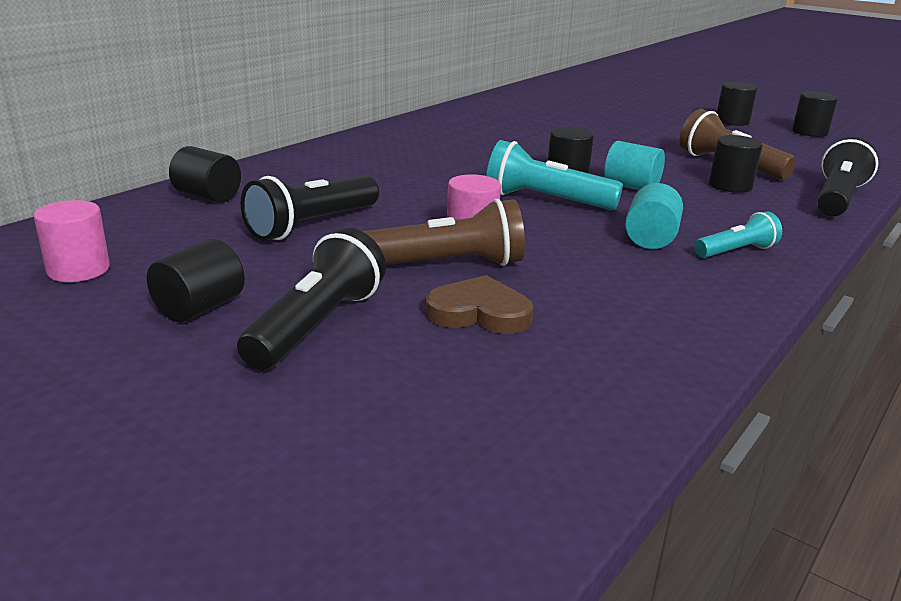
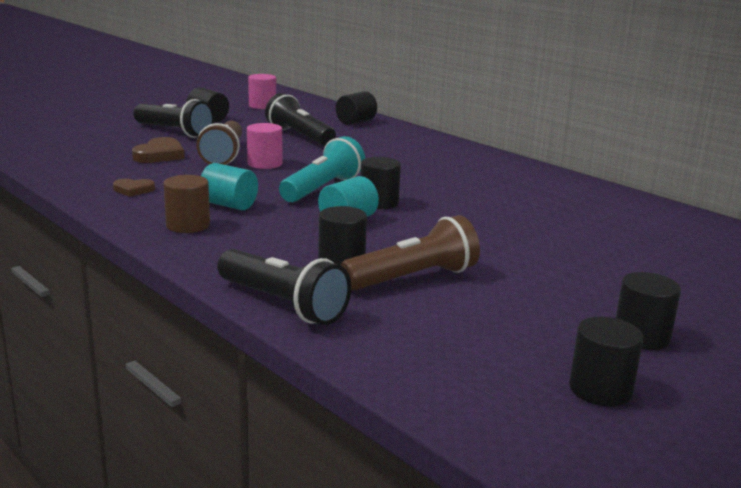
camera: 100 degrees right, 5 degrees down
turquoise flashlight [694,211,782,258] -> brown cylinder [163,175,210,233]
none -> brown heart [113,179,155,197]

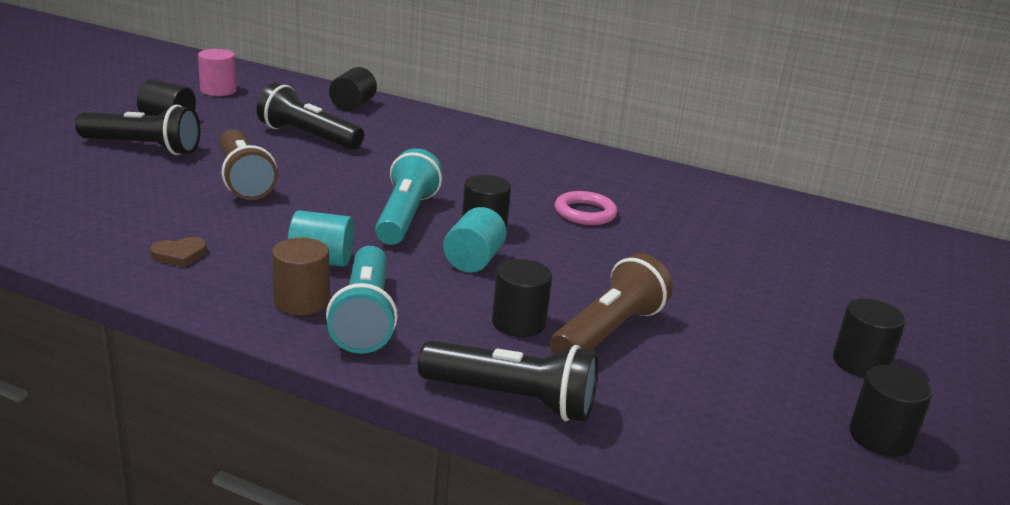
camera: 25 degrees left, 5 degrees up
brown heart [132,137,185,163] -> none
pink cylinder [247,123,282,169] -> none
none -> turquoise flashlight [326,246,398,354]
none -> pink ring [555,191,617,225]

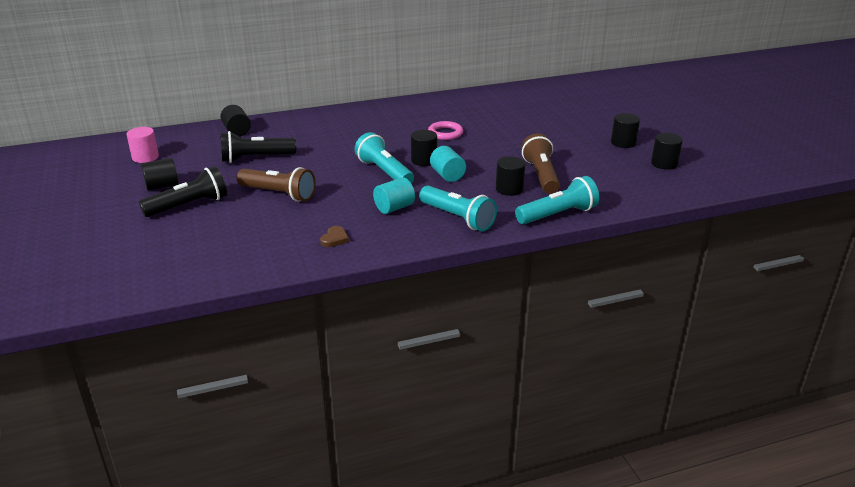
camera: 40 degrees left, 5 degrees up
brown cylinder [272,238,329,315] -> none
black flashlight [418,341,598,422] -> turquoise flashlight [515,176,599,225]

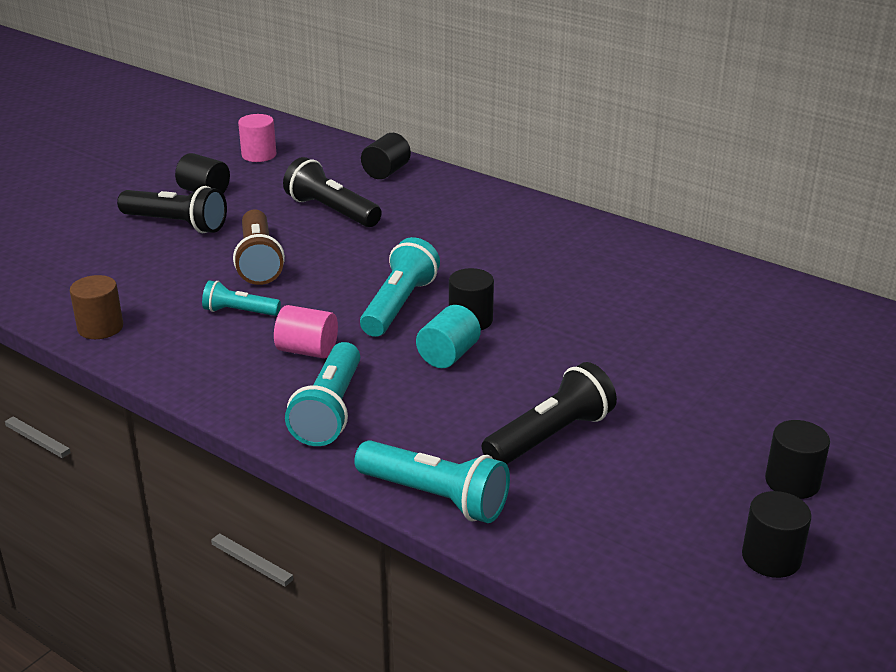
camera: 55 degrees right, 0 degrees up
brown heart [320,226,349,247] -> none
turquoise cylinder [373,177,415,214] -> pink cylinder [274,305,338,359]
pink ring [428,121,463,140] -> none
black cylinder [496,156,525,196] -> none
brown flashlight [521,133,560,194] -> black flashlight [482,362,617,464]
none -> brown cylinder [69,275,123,339]
none -> turquoise flashlight [202,280,281,316]

